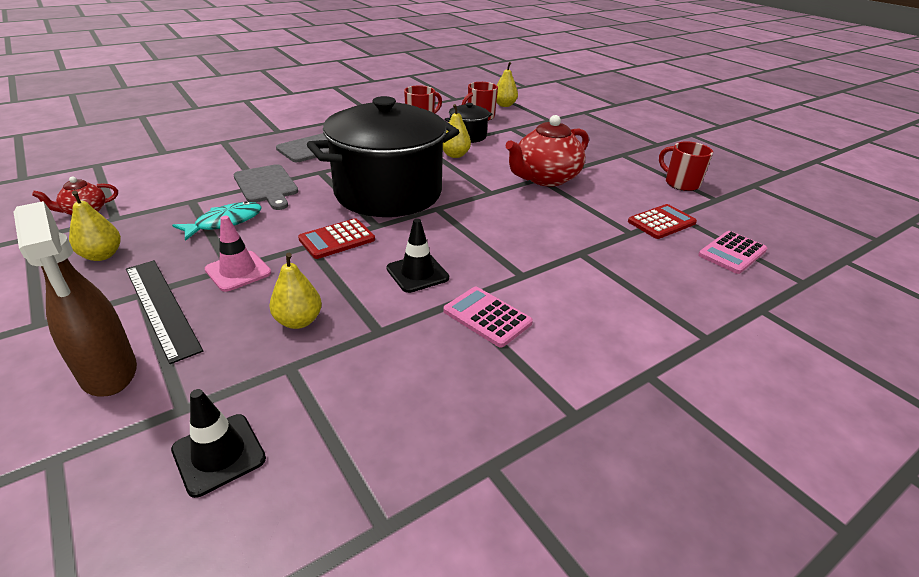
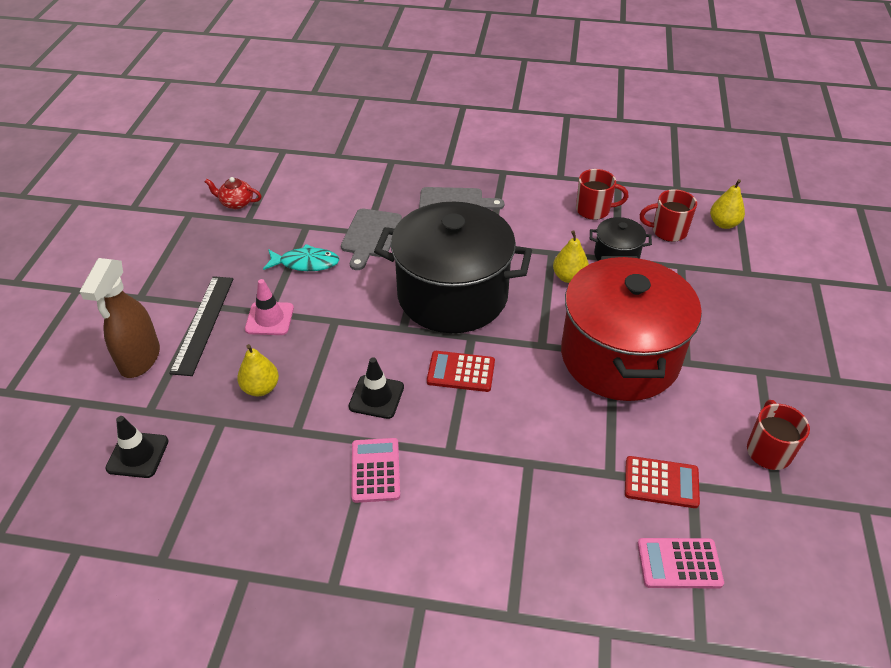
camera: 45 degrees right, 10 degrees up
yellow pear [69,191,121,261] -> none
red calculator [298,218,375,259] -> red calculator moved to [427,351,495,392]
red teapot [505,115,589,187] -> red pot [561,256,702,401]

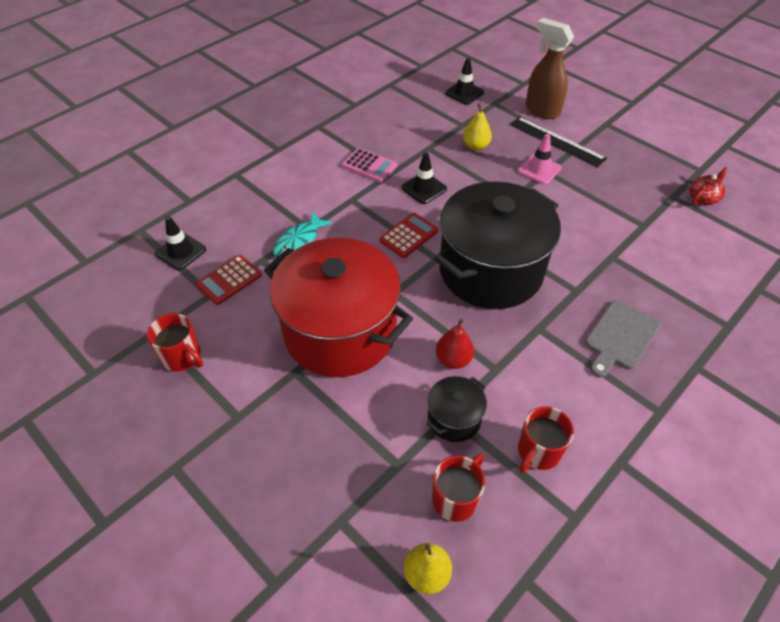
camera: 125 degrees right, 5 degrees up
turquoise fish [263,244,339,271] -> turquoise fish moved to [273,212,333,257]
grey cutting board [341,208,402,270] -> none
yellow pear [553,230,589,283] -> red pear [436,319,474,369]
pink calculator [637,538,724,589] -> black traffic cone [155,216,206,271]

